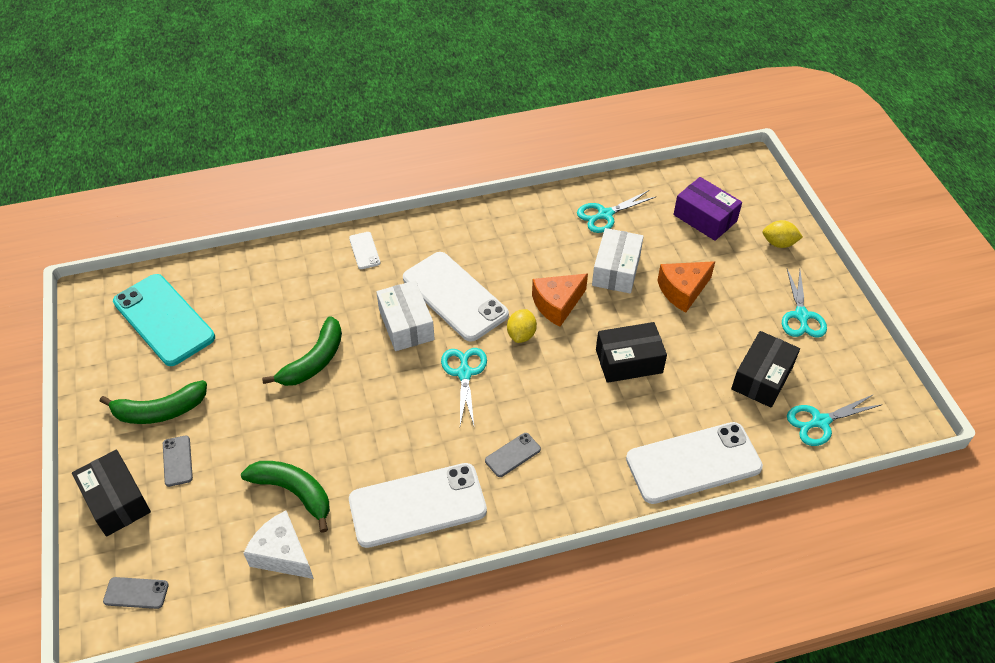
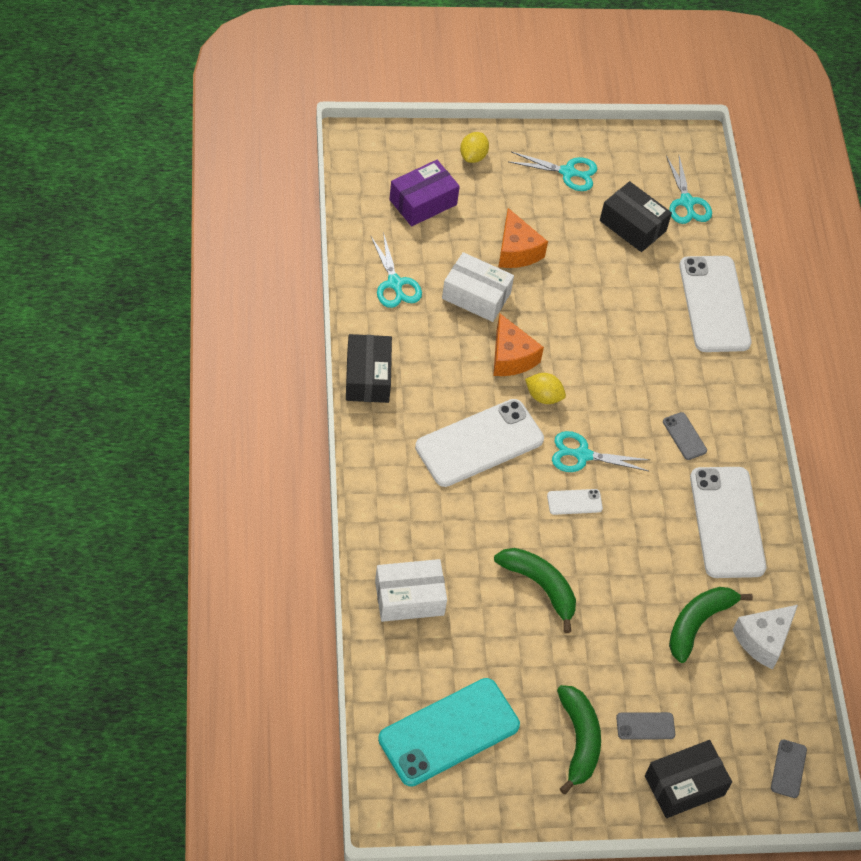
camera: 85 degrees left, 5 degrees up
white phone [349,232,380,269] -> white phone moved to [547,489,603,515]
white box [376,281,435,351] -> white box moved to [375,559,447,622]
black box [596,322,667,383] -> black box moved to [346,334,392,403]

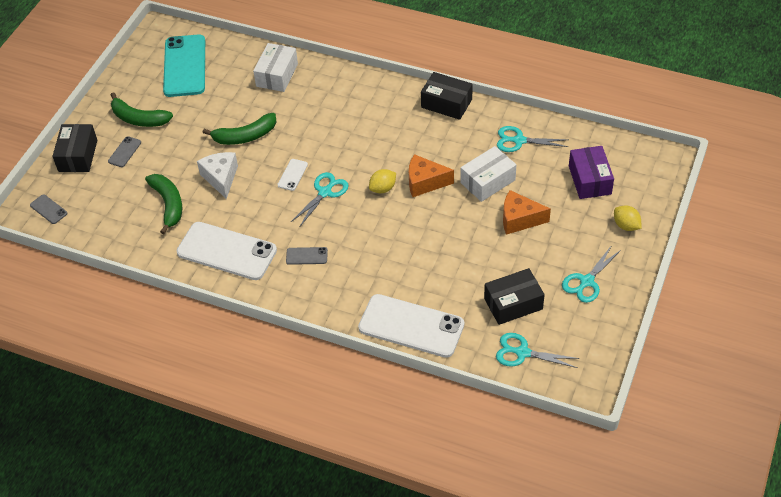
camera: 125 degrees right, 5 degrees down
white phone [415,399,544,487] -> none
white cheese [733,605,798,670] -> white cheese moved to [197,152,238,199]

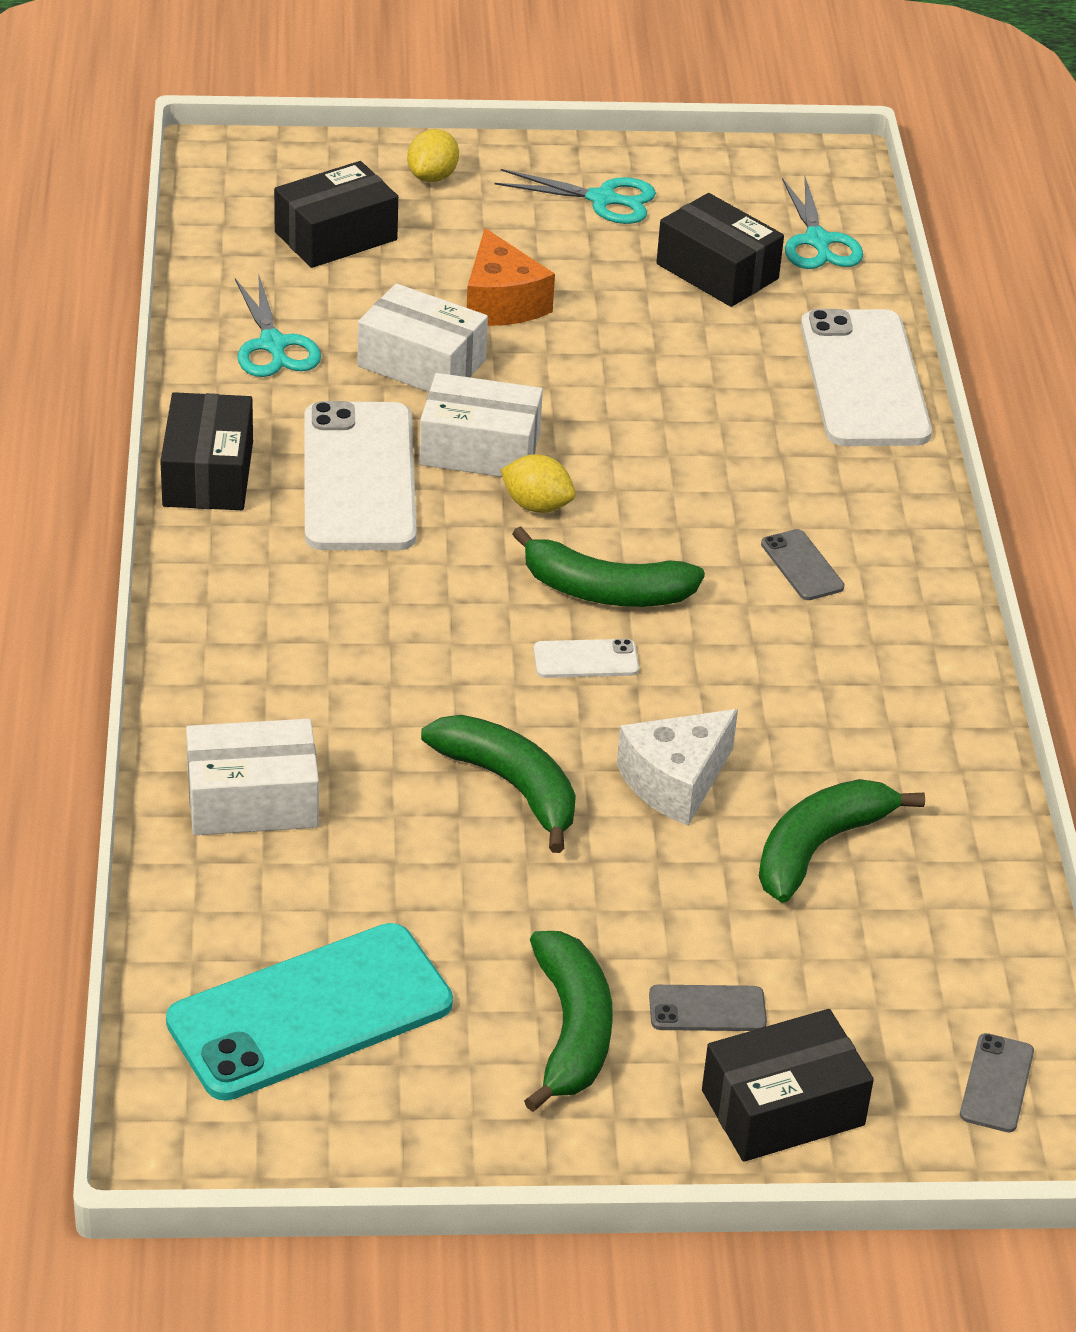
camera: 120 degrees left, 10 degrees down
white phone [176,222,277,280] -> white phone moved to [305,401,417,550]
turquoise scissors [291,172,349,228] -> green banana [512,526,705,607]
orange cheese [409,154,454,197] -> white box [419,373,543,477]
purple box [569,146,614,199] -> black box [274,161,398,268]

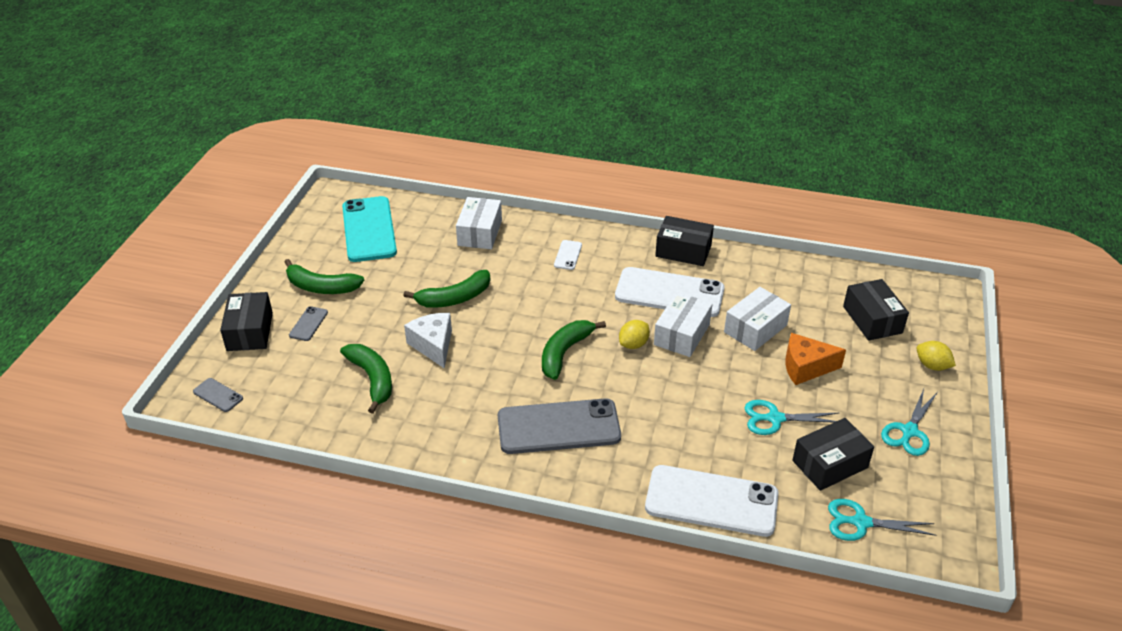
camera: 110 degrees right, 0 degrees up
turquoise scissors [235,273,321,377] -> turquoise scissors moved to [744,400,839,435]
white phone [533,639,639,678] -> white phone moved to [554,240,582,270]
grey phone [761,529,845,600] -> grey phone [498,398,621,454], size x2.32

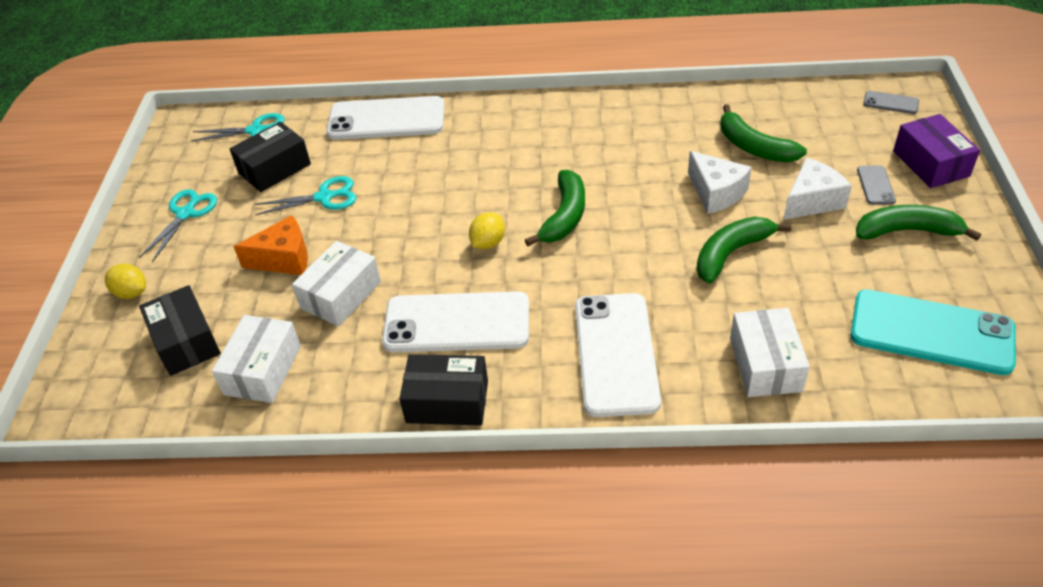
camera: 170 degrees right, 5 degrees up
black box [220,292,273,351] -> purple box [893,114,980,188]
turquoise phone [342,196,397,262] -> turquoise phone turned 45 degrees counterclockwise [851,289,1016,375]
grey phone [498,398,621,454] -> none
white phone [554,240,582,270] -> white phone [575,293,661,417], size x2.32
white box [654,292,712,357] -> white box moved to [212,315,301,403]
none -> white cheese [783,158,852,220]

